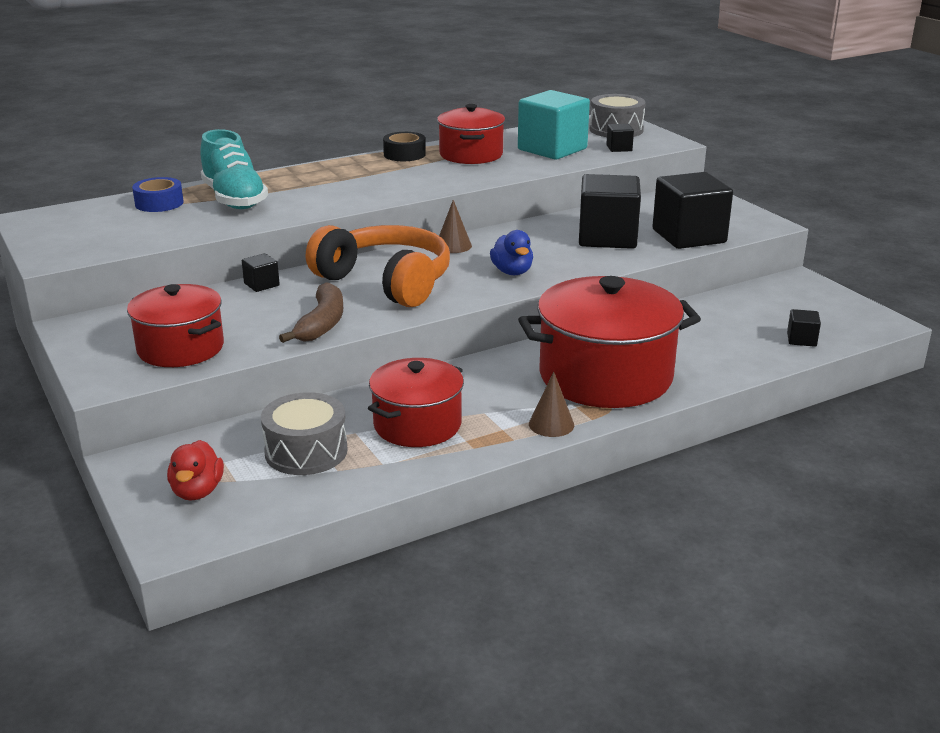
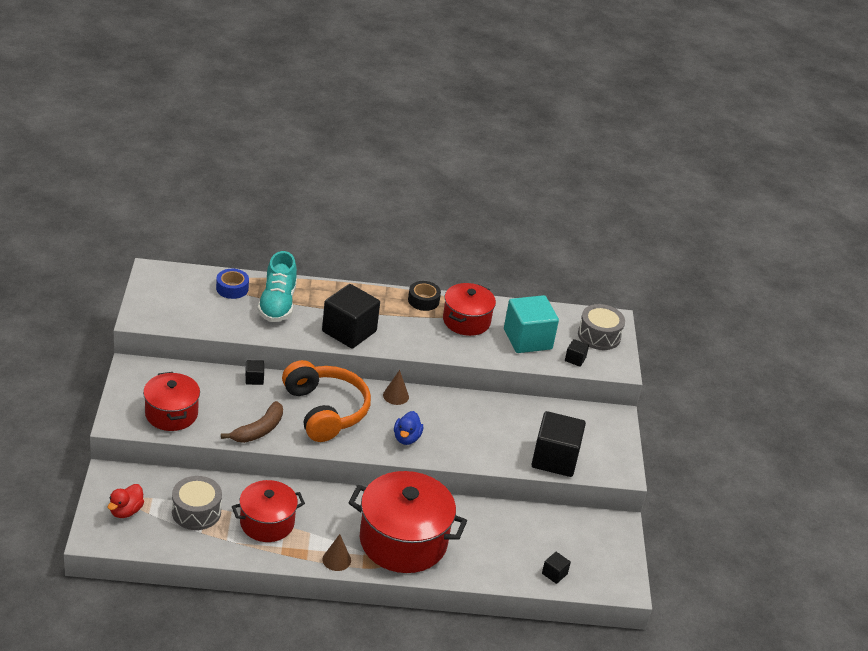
camera: 25 degrees right, 10 degrees up
black cube [579,174,641,249] -> black cube moved to [322,284,380,349]

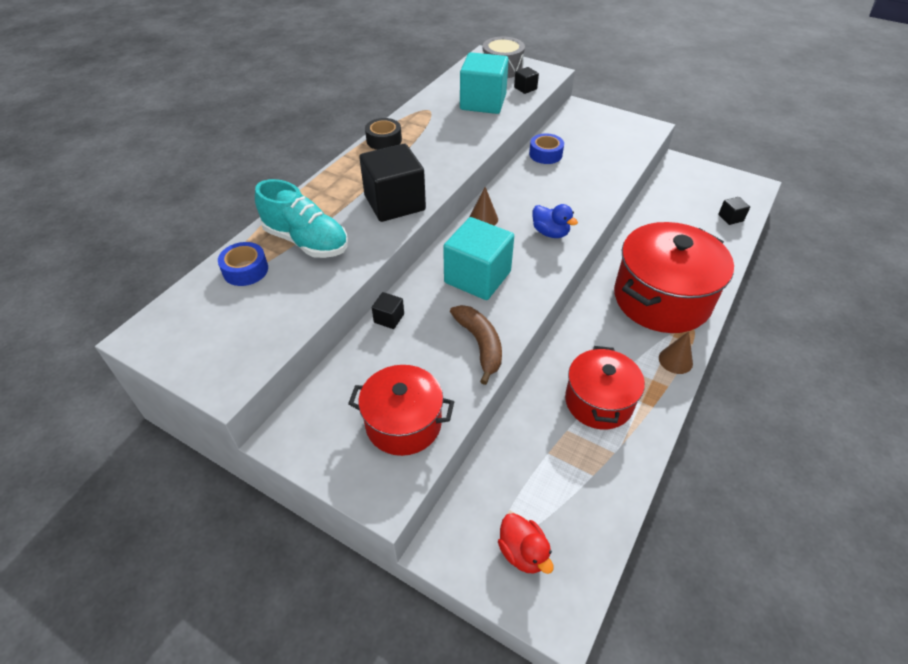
camera: 55 degrees left, 10 degrees up
grey drum [172,476,222,530] -> none
orange headphones [282,360,371,442] -> turquoise cube [443,217,514,300]
red pot [443,283,496,336] -> none
black cube [532,411,586,477] -> none
none -> blue tape [529,133,564,164]

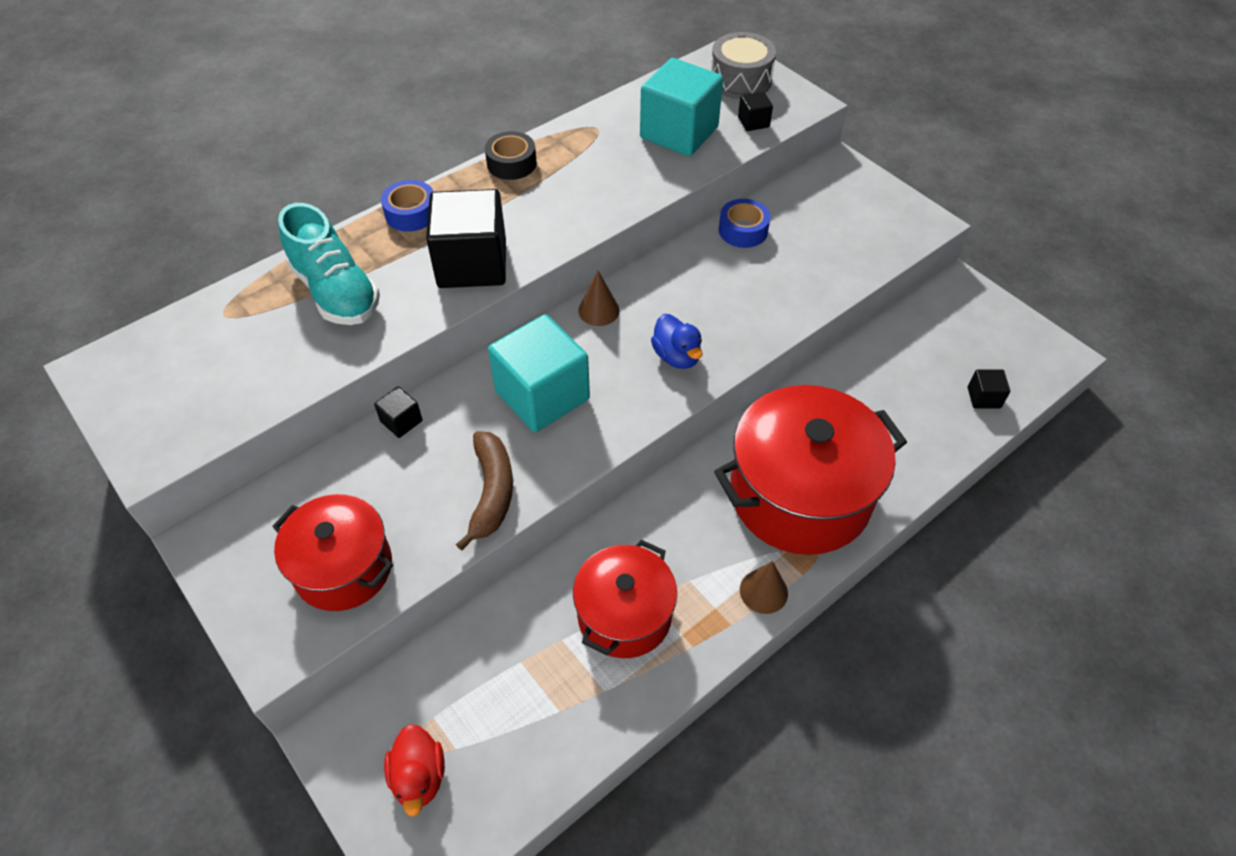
camera: 20 degrees right, 5 degrees up
blue tape [218,242,268,286] -> blue tape moved to [381,180,434,232]

